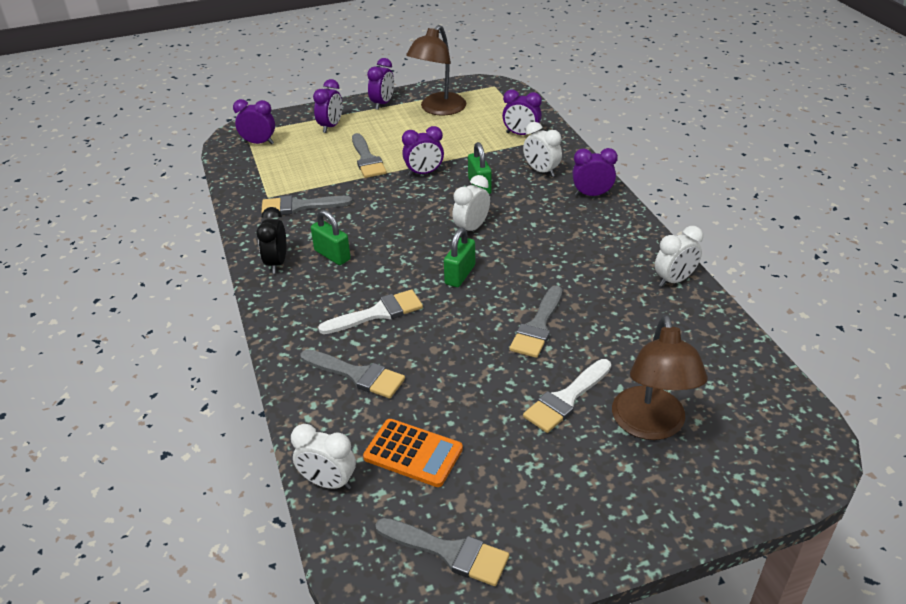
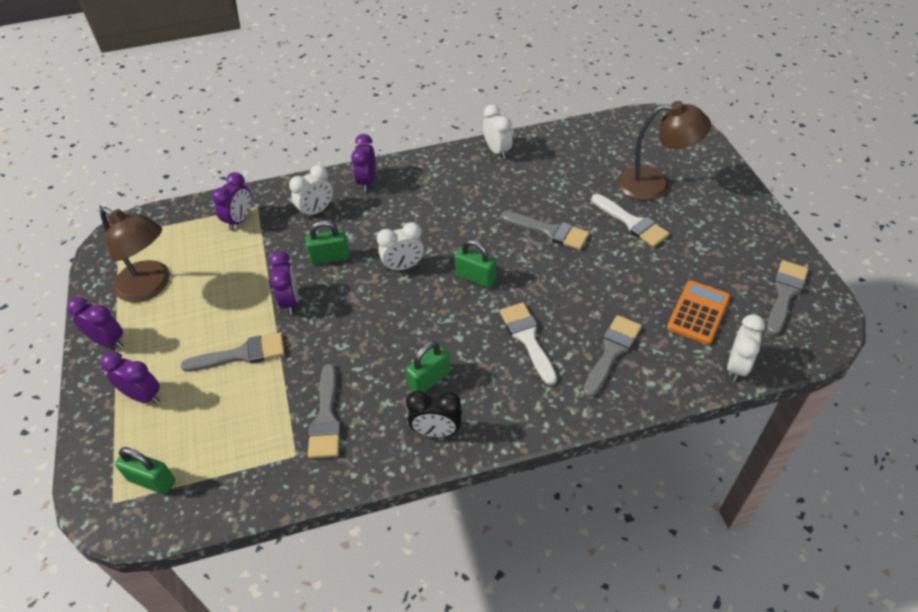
camera: 85 degrees left, 10 degrees up
purple clock [233,99,275,144] -> green padlock [115,447,176,495]
white clock [452,175,490,231] -> white clock turned 60 degrees counterclockwise [377,222,424,272]

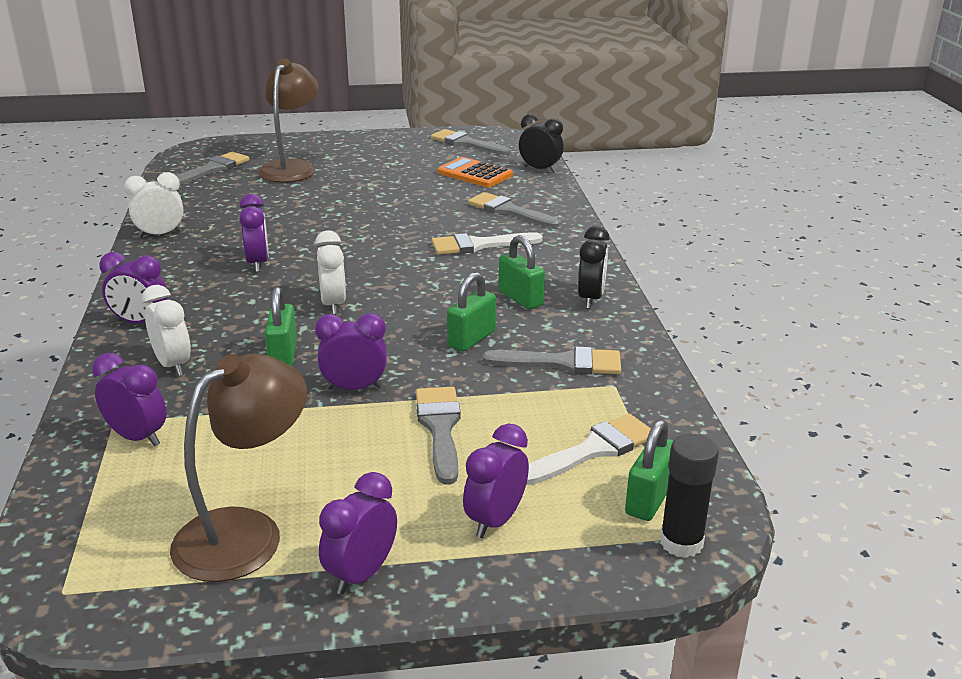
camera: 85 degrees left, 20 degrees down
green padlock [455,240,496,288] -> green padlock moved to [447,272,496,352]
grey brush [502,211,589,250] -> grey brush moved to [176,152,250,185]
white brush [592,194,670,247] -> white brush moved to [526,414,651,485]
white clock [727,314,765,382] -> black clock [519,114,564,173]
none -> purple clock [239,194,269,272]
none -> black glue stick [660,434,719,558]

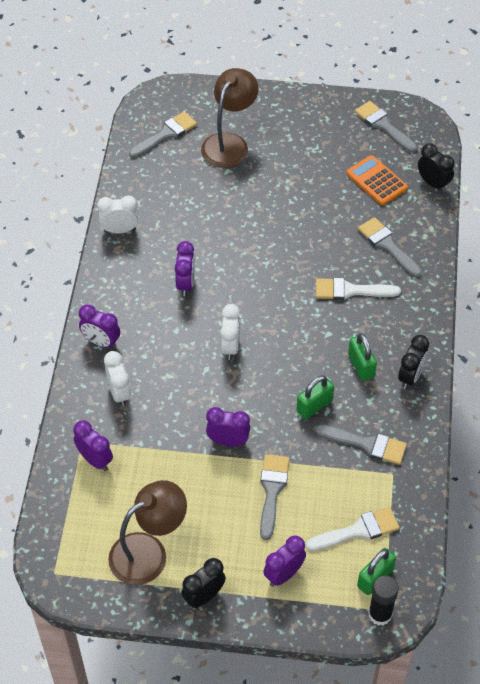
camera: 15 degrees right, 25 degrees up
green padlock [265,287,297,366] -> none
purple clock [319,472,397,595] -> black clock [181,558,226,609]

